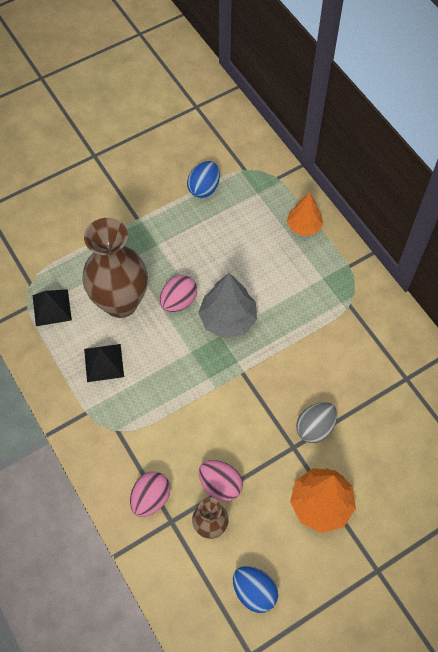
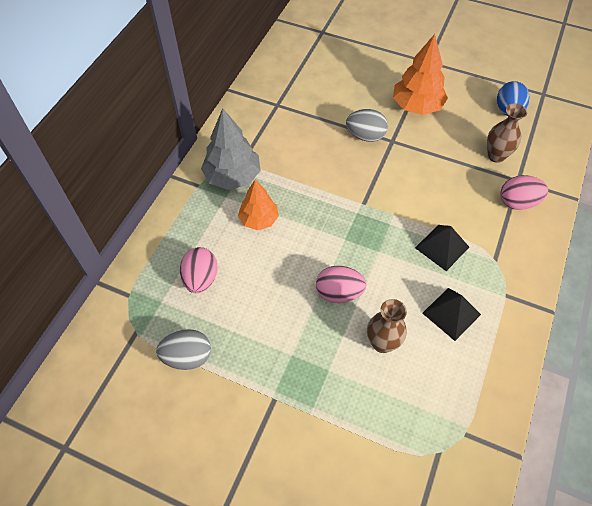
camera: 125 degrees left, 5 degrees down
black pyramid [33,289,72,326] -> black pyramid moved to [415,225,469,271]
brown vase [82,218,148,318] -> brown vase [367,299,407,353], size x0.51
blue egg [187,161,220,198] -> grey egg [156,329,211,370]
grey tree [198,273,257,339] -> grey tree moved to [201,108,261,190]
pink egg [199,460,243,502] -> pink egg moved to [180,247,218,293]
orange tree [287,193,323,236] -> orange tree moved to [238,180,279,230]

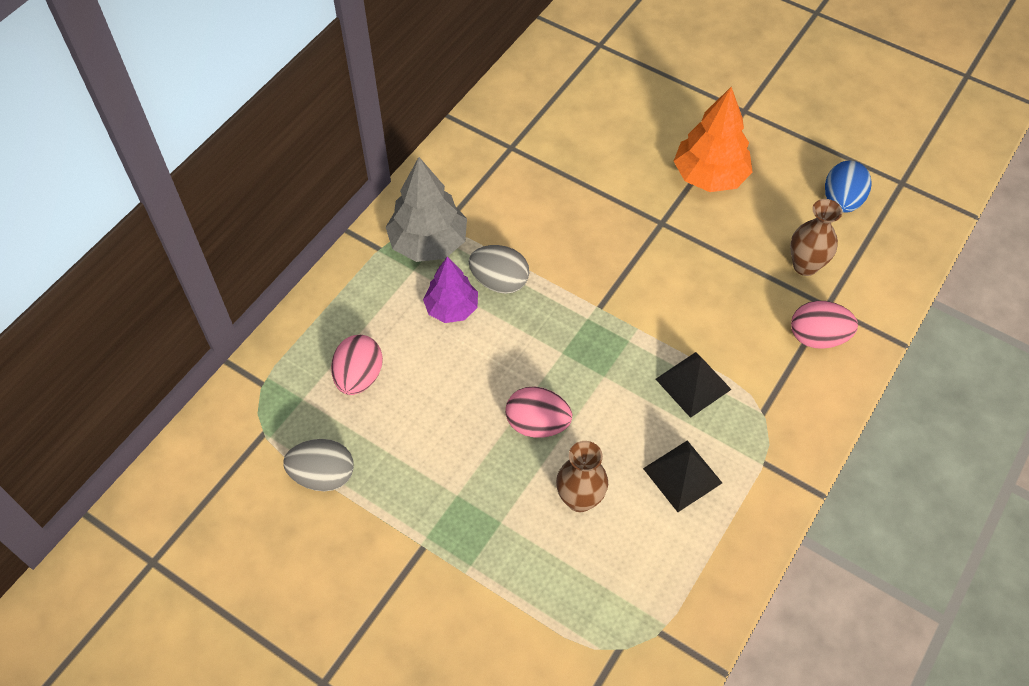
camera: 10 degrees right, 0 degrees up
orange tree [238,180,279,230] -> purple tree [423,257,478,323]
grey egg [346,109,388,142] -> grey egg moved to [469,245,529,294]

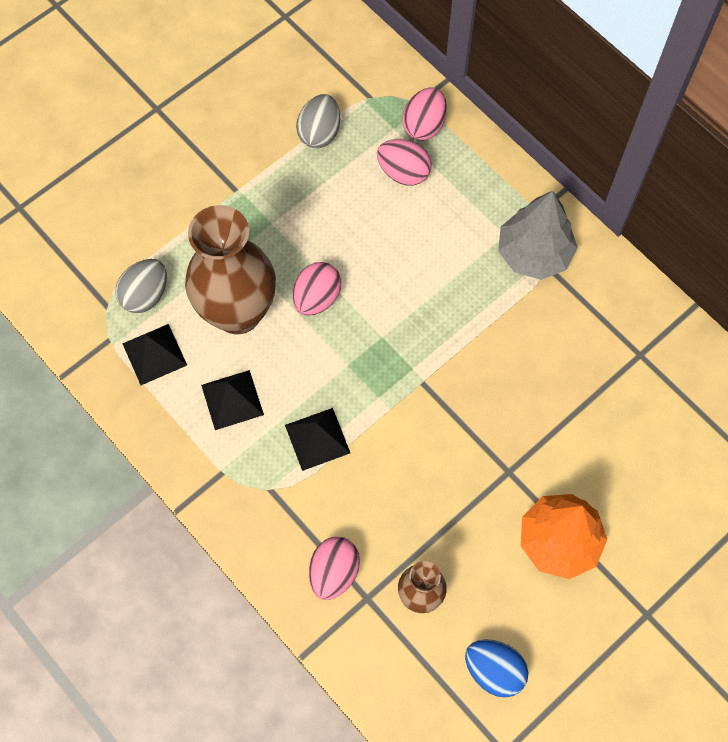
camera: 105 degrees right, 10 degrees up
purple tree [423,257,478,323] -> none
grey egg [469,245,529,294] -> grey egg moved to [115,259,167,313]
brown vase [556,441,608,512] -> brown vase [185,205,276,334], size x1.98
none -> black pyramid [122,324,187,385]
none -> pink egg [402,87,447,141]

